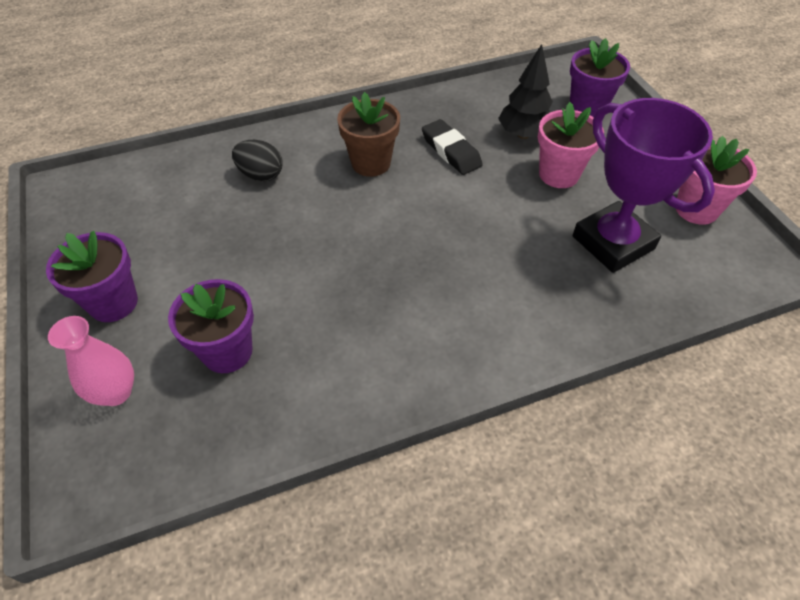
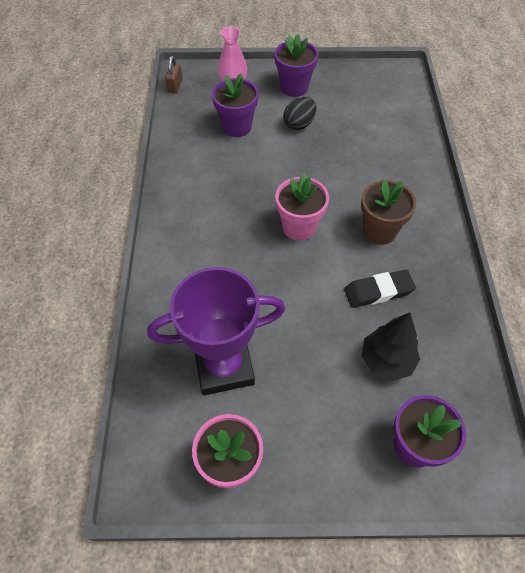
camera: 110 degrees right, 5 degrees up
black egg [232,140,283,181] -> black egg moved to [283,97,316,130]
pink flower pot [538,102,604,188] -> pink flower pot moved to [275,173,329,241]
none -> brown padlock [165,56,182,93]

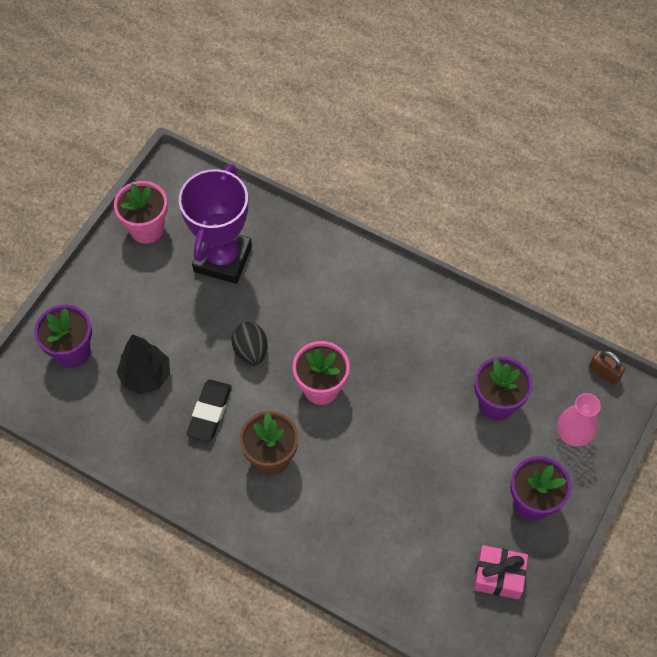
camera: 120 degrees right, 5 degrees up
black egg [283,97,316,130] -> black egg moved to [232,322,268,366]
none -> pink gift [473,545,528,599]

